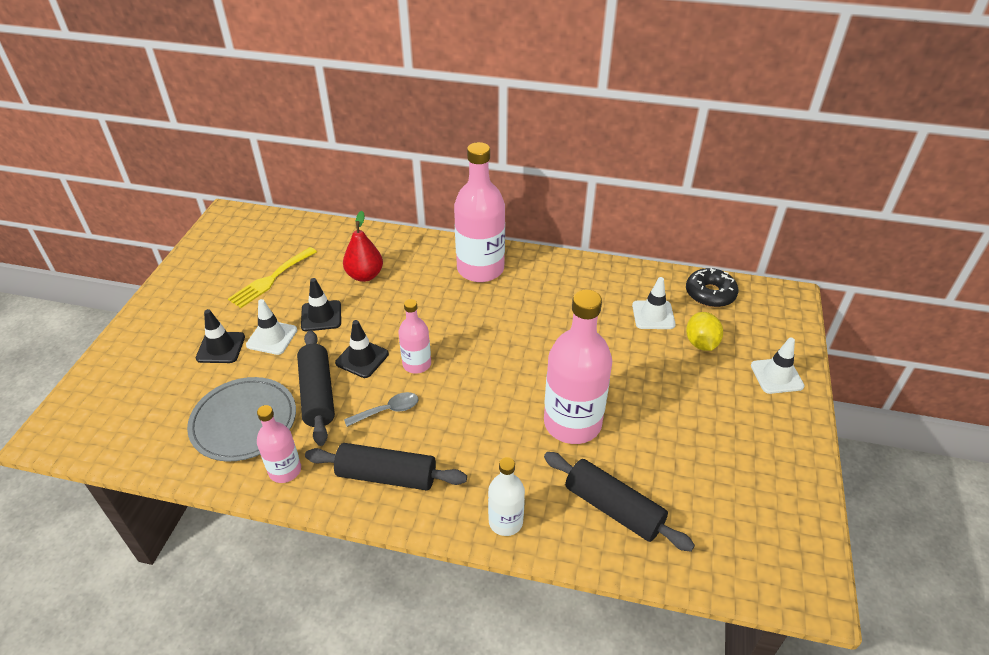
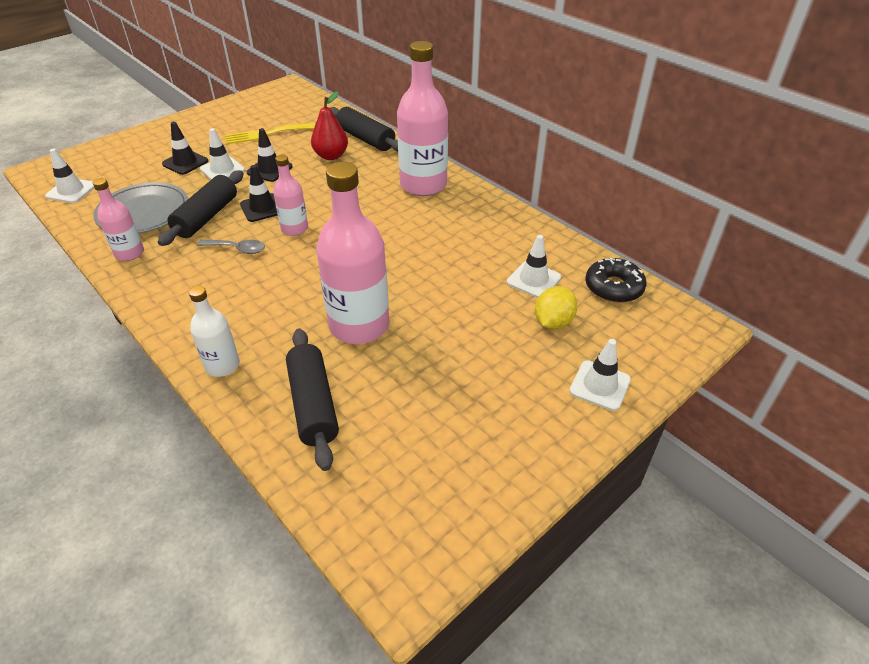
camera: 35 degrees right, 0 degrees up
black rolling pin [305,443,467,491] -> black rolling pin moved to [330,107,398,151]
none -> white traffic cone [45,149,94,203]

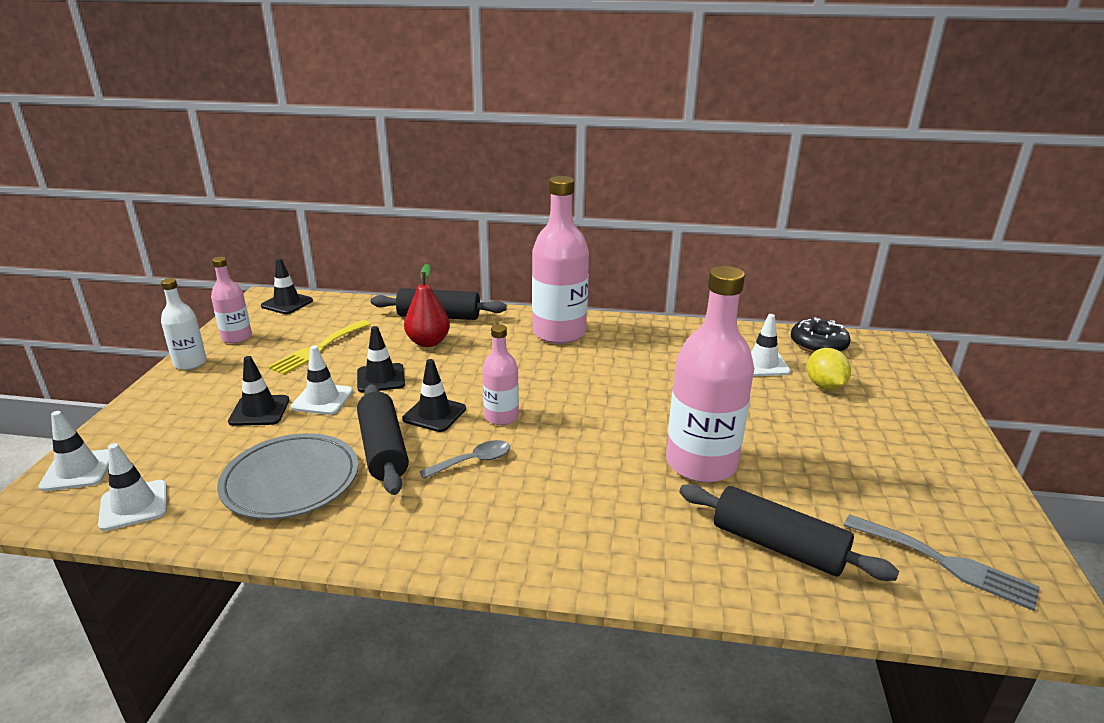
camera: 40 degrees left, 15 degrees down
pink bottle [93,178,144,261] -> pink bottle moved to [211,257,252,344]
white bottle [189,286,240,377] -> white bottle moved to [161,278,207,370]
white traffic cone [569,339,631,411] -> white traffic cone moved to [38,411,109,491]
none -> black traffic cone [261,258,313,314]
none -> grey fork [844,514,1040,611]

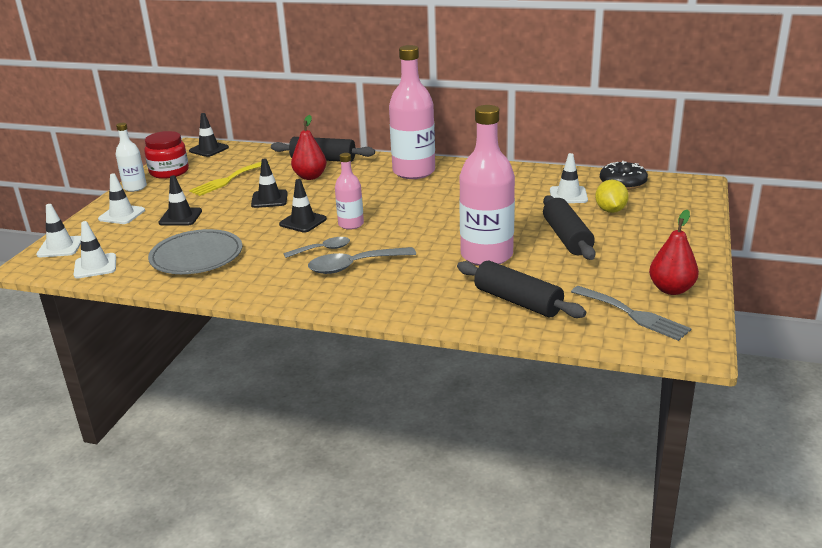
camera: 10 degrees right, 0 degrees up
pink bottle [211,257,252,344] -> red jar [144,131,189,179]
white traffic cone [291,345,353,415] -> white traffic cone moved to [98,173,145,224]
black rolling pin [357,384,409,495] -> black rolling pin moved to [543,195,596,260]
none -> grey spoon [308,247,416,274]
none -> red pear [649,210,699,295]

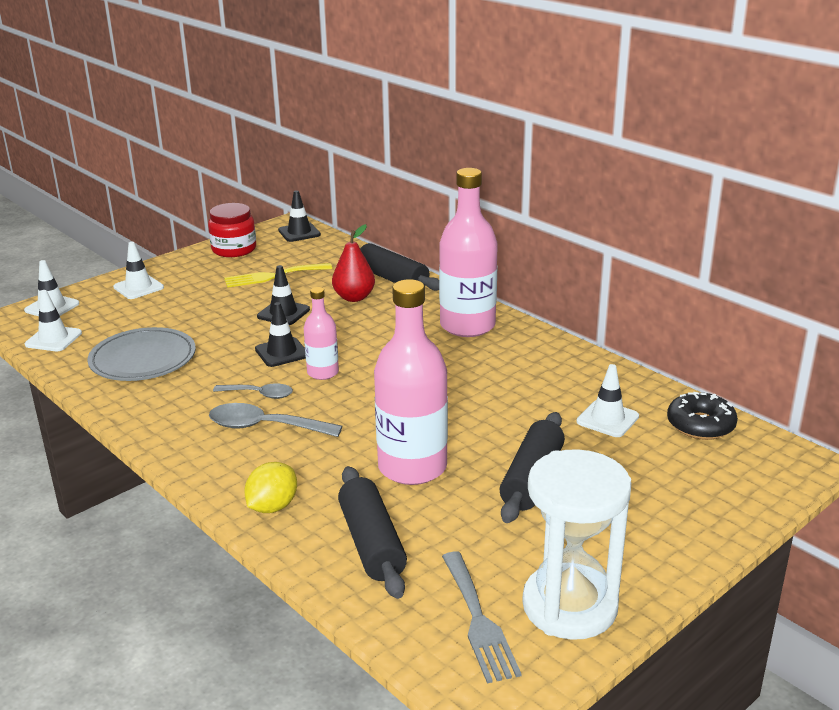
camera: 30 degrees right, 0 degrees up
white bottle [116,123,147,192] -> none
black traffic cone [158,175,202,226] -> none
yellow lemon [595,180,629,213] -> yellow lemon moved to [244,462,297,513]
red pear [649,210,699,295] -> white hourglass [522,449,631,640]

